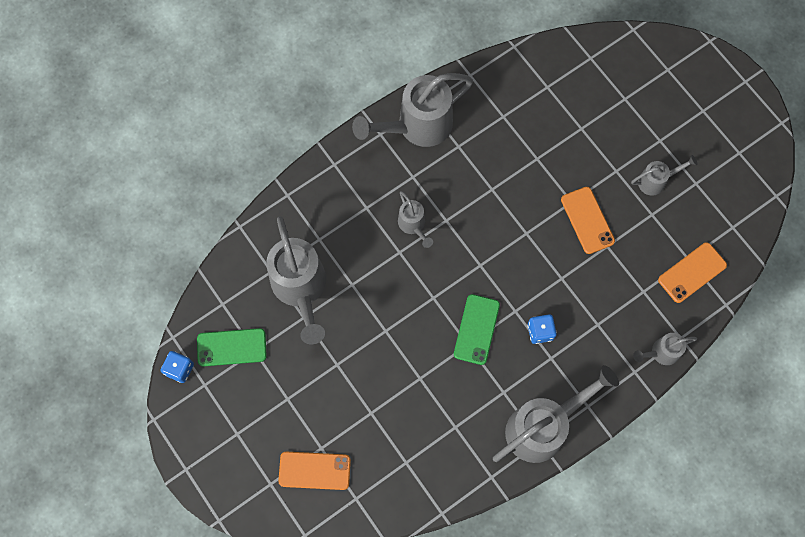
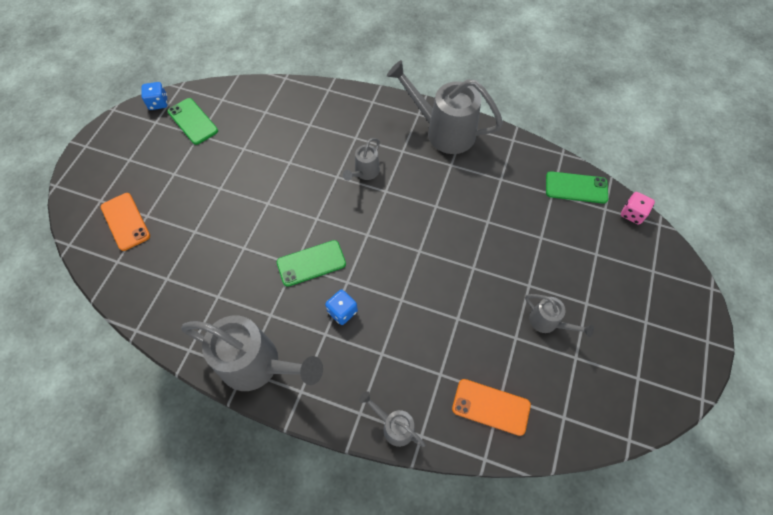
camera: 55 degrees right, 10 degrees down
grey watering can [266,216,326,344] -> none
orange phone [561,187,615,254] -> none
none -> green phone [546,171,608,204]
none -> pink dice [621,192,655,225]

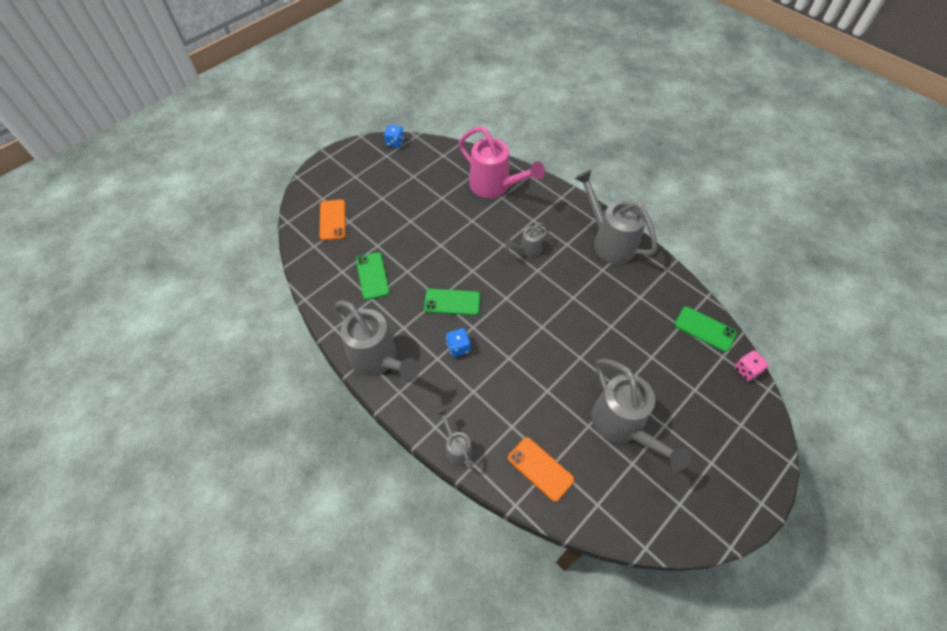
camera: 25 degrees right, 5 degrees down
green phone [168,98,218,145] -> green phone moved to [356,252,390,300]
grey watering can [525,294,594,337] -> grey watering can [591,359,691,471], size x2.01
none -> pink watering can [459,126,545,198]

